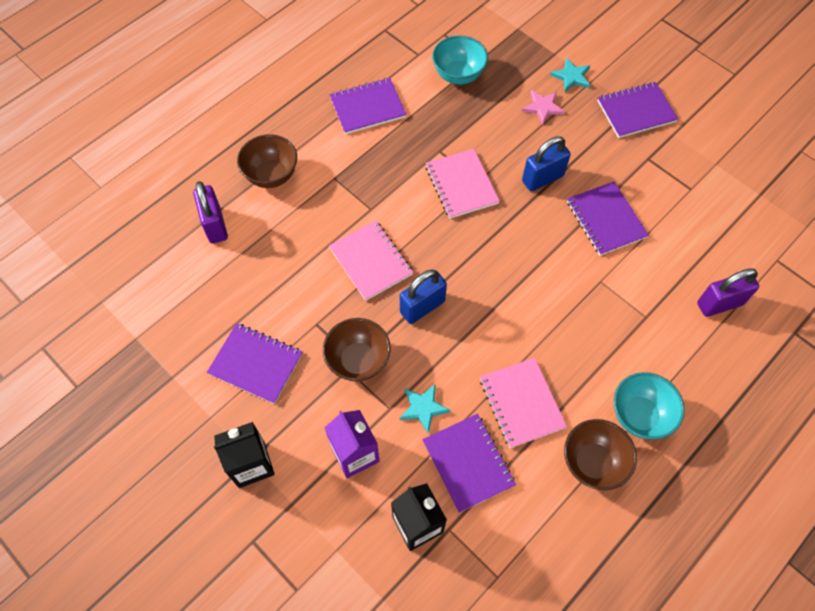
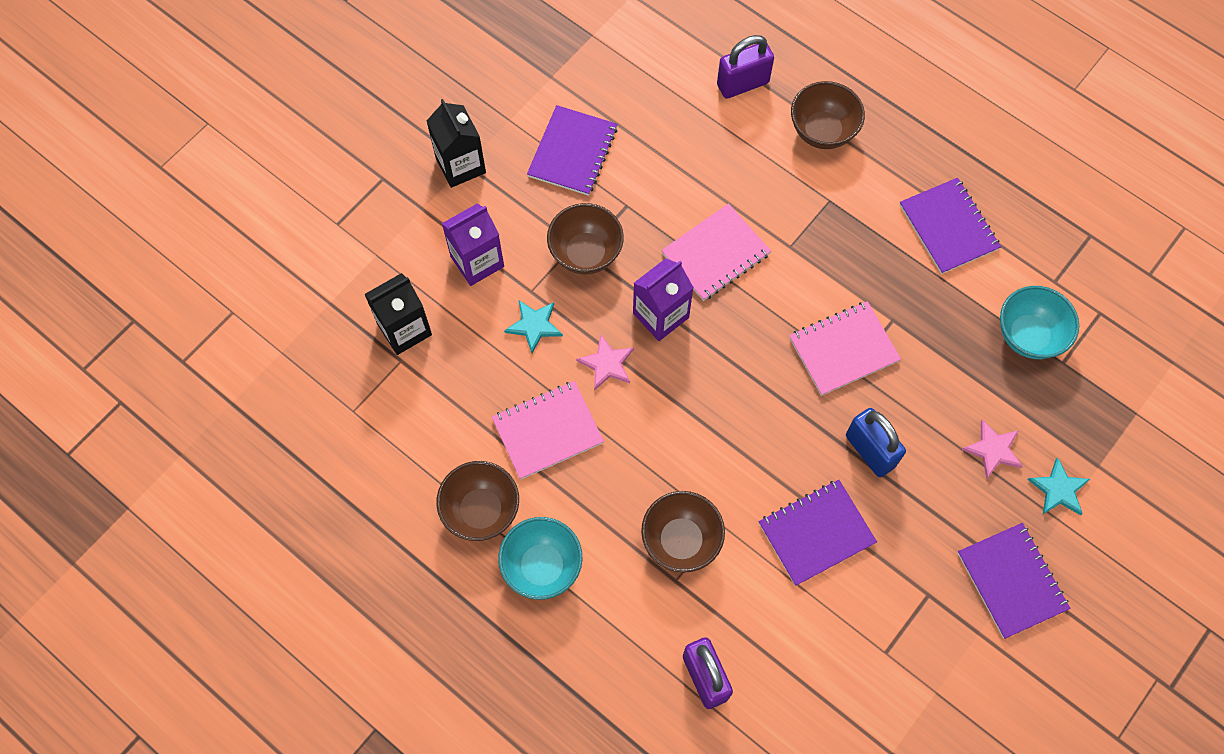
camera: 85 degrees right, 5 degrees up
blue padlock [400,269,447,324] -> purple carton [633,258,694,341]
purple notebook [423,414,516,513] -> none
none -> pink star [576,335,634,391]
none -> brown bowl [641,491,725,573]

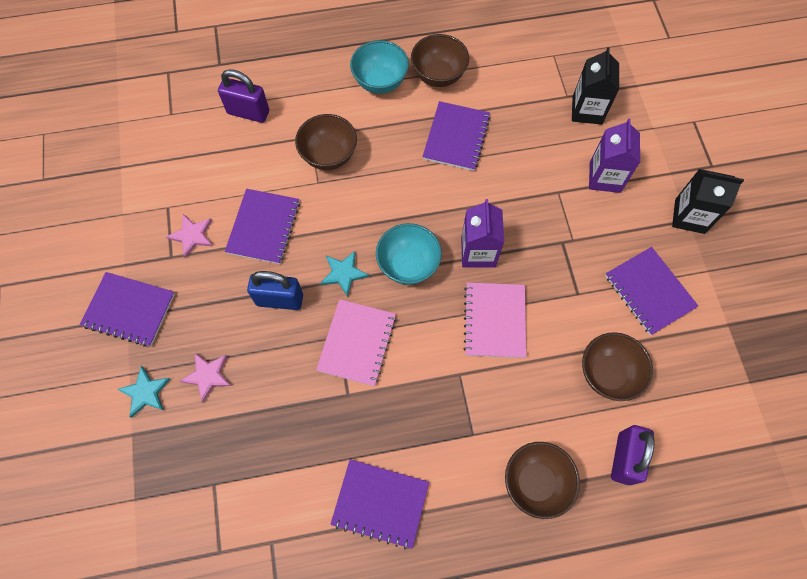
camera: 130 degrees right, 0 degrees up
pink notebook [492,381,604,480] -> purple notebook [422,101,491,171]
turquoise star [504,301,563,353] -> turquoise star moved to [321,251,369,297]
brown bowl [547,203,624,274] -> brown bowl moved to [582,332,653,401]
pink star [576,335,634,391] -> pink star moved to [166,214,213,258]
turquoise bowl [1000,286,1079,359] -> turquoise bowl moved to [376,223,442,285]

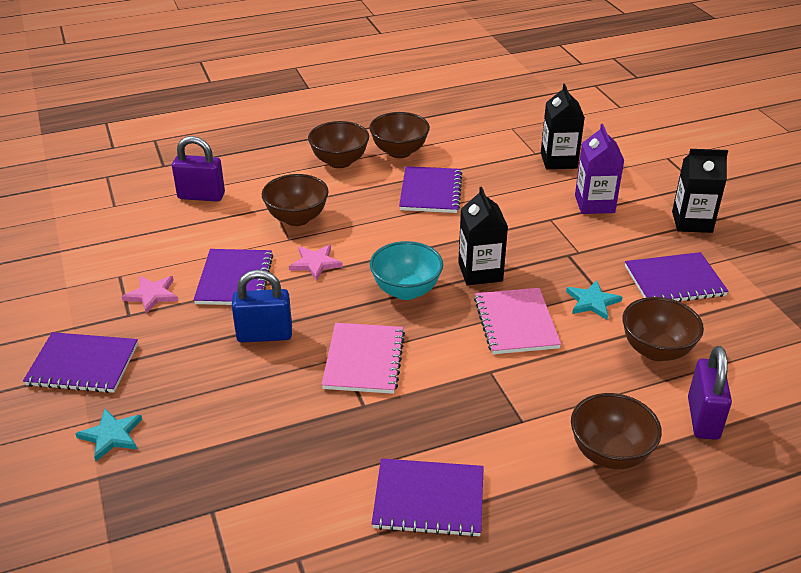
camera: 10 degrees left, 30 degrees down
pink star [180,353,232,402] -> pink star moved to [289,245,343,281]
turquoise star [321,251,369,297] -> turquoise star moved to [566,280,622,320]
turquoise bowl [350,40,409,94] -> brown bowl [308,121,369,168]
purple carton [461,199,504,268] -> black carton [458,187,508,285]
purple notebook [605,247,698,335] -> purple notebook turned 60 degrees counterclockwise [625,252,729,302]

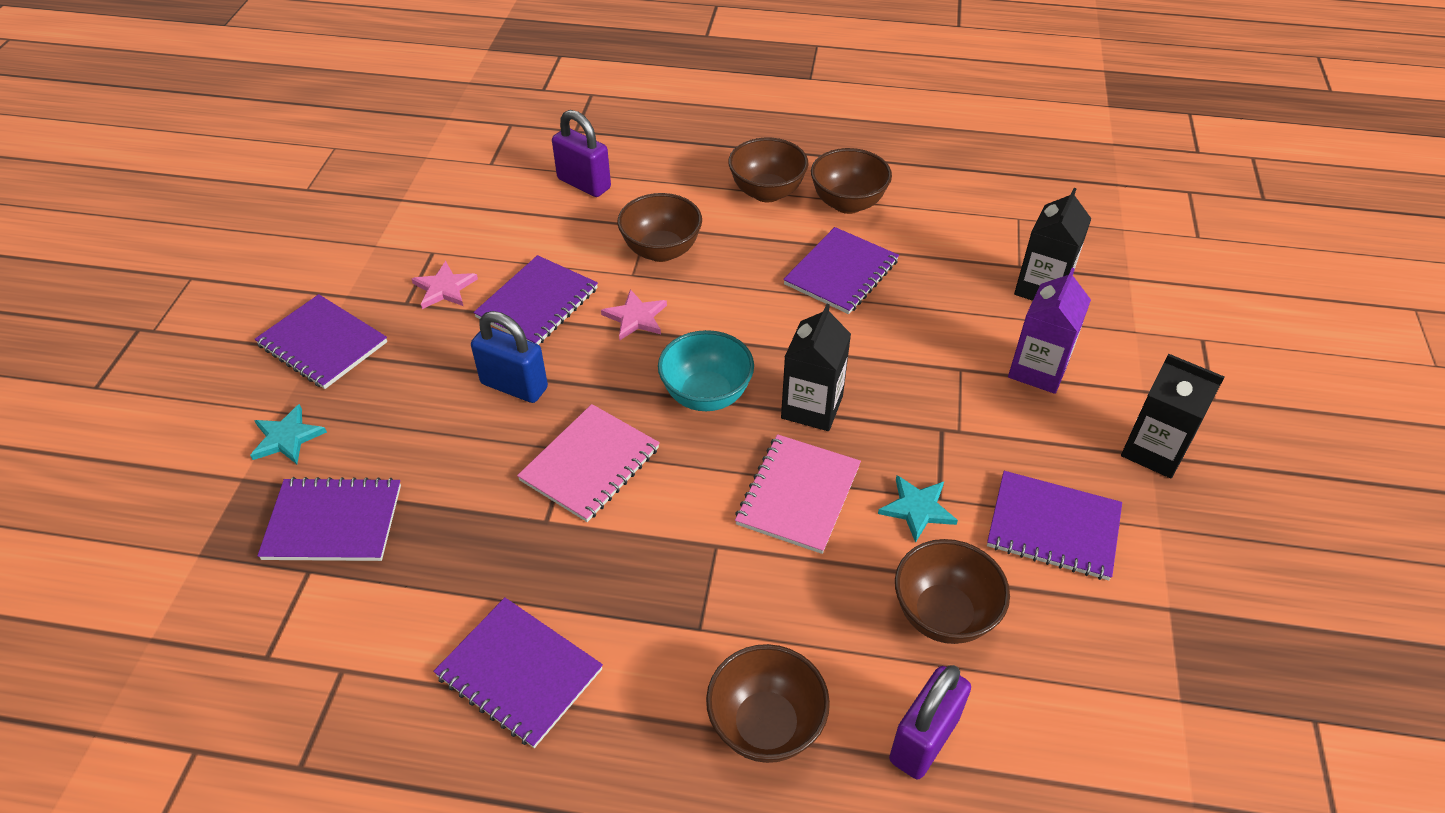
camera: 30 degrees right, 10 degrees up
none -> purple notebook [257,477,401,561]

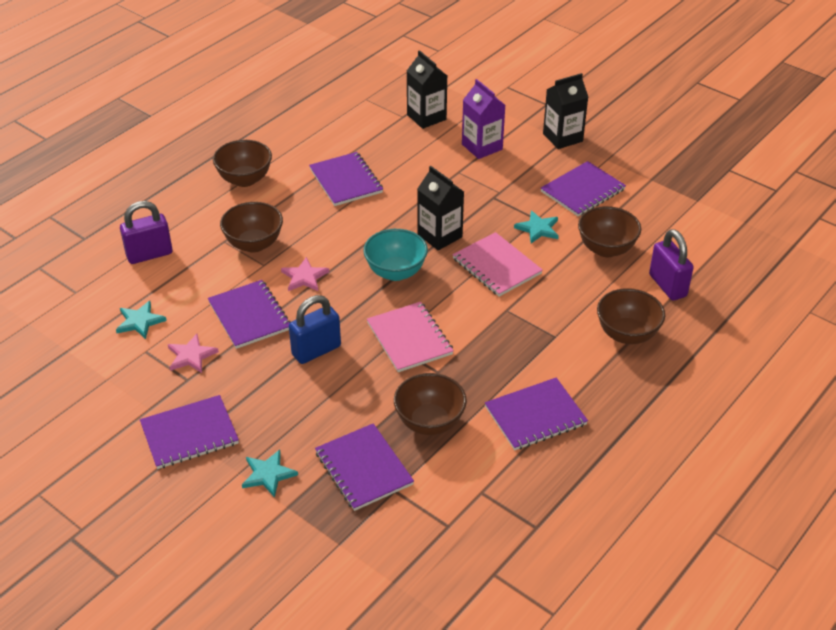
camera: 60 degrees left, 5 degrees down
purple notebook [257,477,401,561] -> purple notebook turned 60 degrees counterclockwise [315,423,414,511]
brown bowl [811,148,892,214] -> brown bowl moved to [394,373,467,435]
none -> turquoise star [116,301,167,339]

